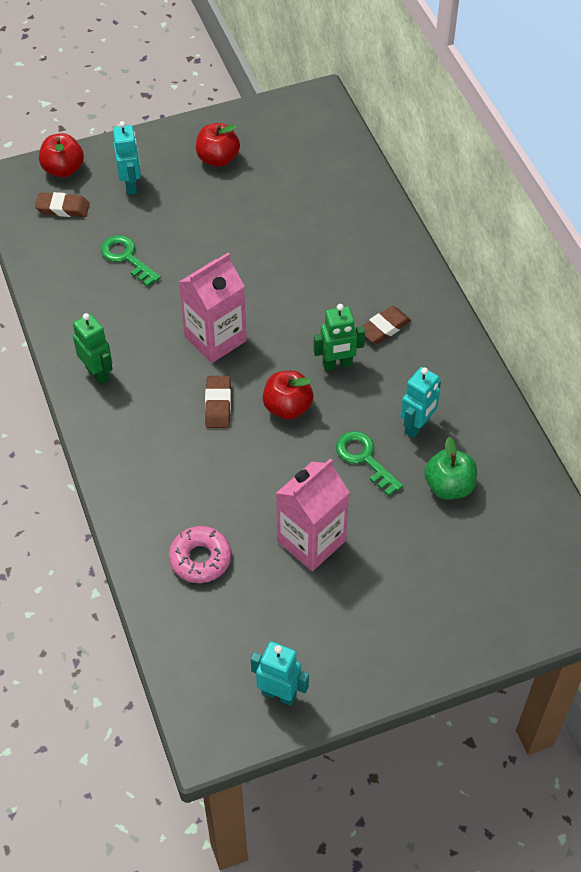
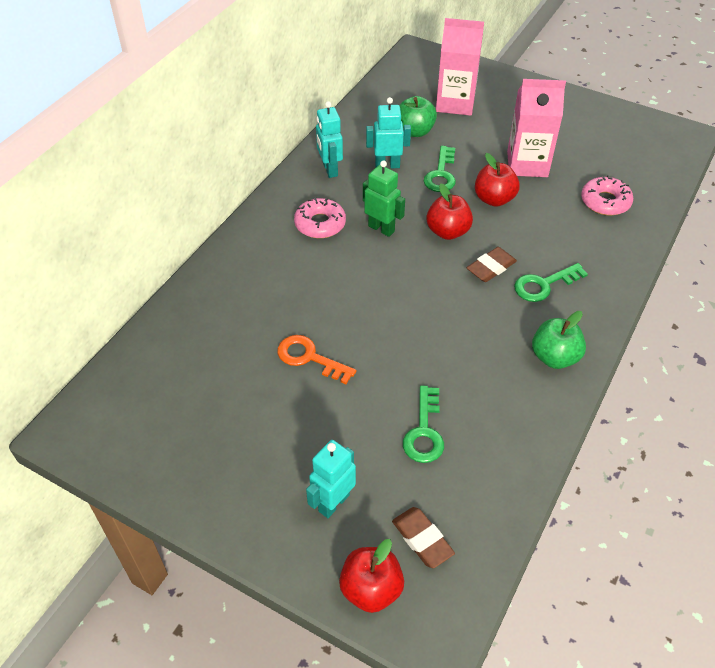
camera: 130 degrees left, 5 degrees down
green robot [73,313,113,385] -> green apple [532,311,586,369]
pink carton [179,253,247,363] -> pink carton moved to [436,18,484,116]
red apple [196,123,240,167] -> red apple moved to [475,153,520,207]
turquoise robot [251,642,309,706] -> turquoise robot moved to [316,101,343,178]
brown eraser [363,306,411,344] -> pink donut [294,197,346,238]
none -> orange key [278,335,356,384]
none -> green key [514,263,588,302]

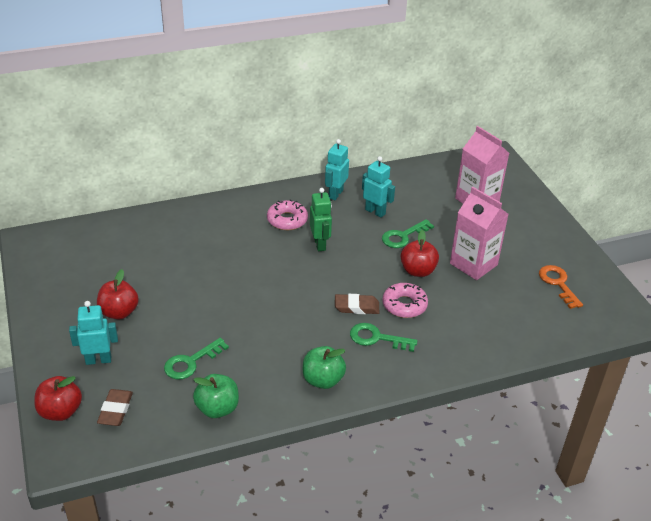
camera: 40 degrees right, 10 degrees down
orange key [278,335,356,384] -> orange key moved to [539,265,583,309]
green apple [399,96,437,137] -> green apple moved to [193,374,239,418]
red apple [427,184,473,240] -> red apple moved to [97,269,139,319]
pink donut [581,175,633,216] -> pink donut moved to [382,283,428,318]

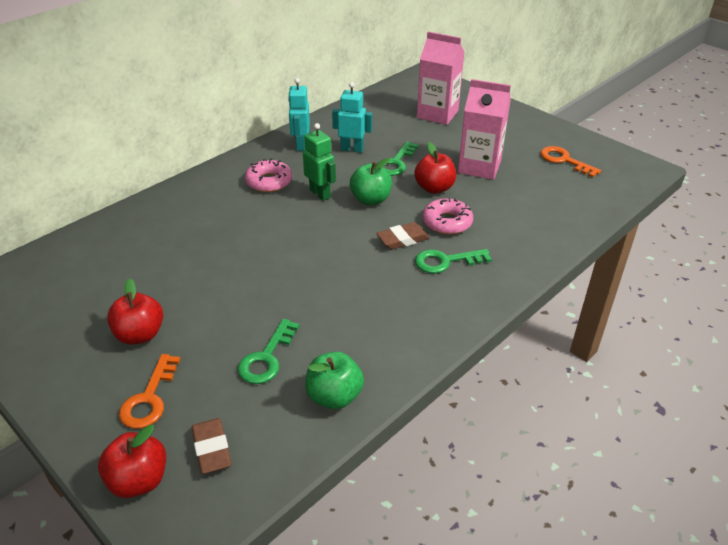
camera: 25 degrees left, 0 degrees up
turquoise robot [69,301,118,365] -> orange key [119,354,181,429]
green apple [303,346,346,389] -> green apple moved to [350,158,392,205]

